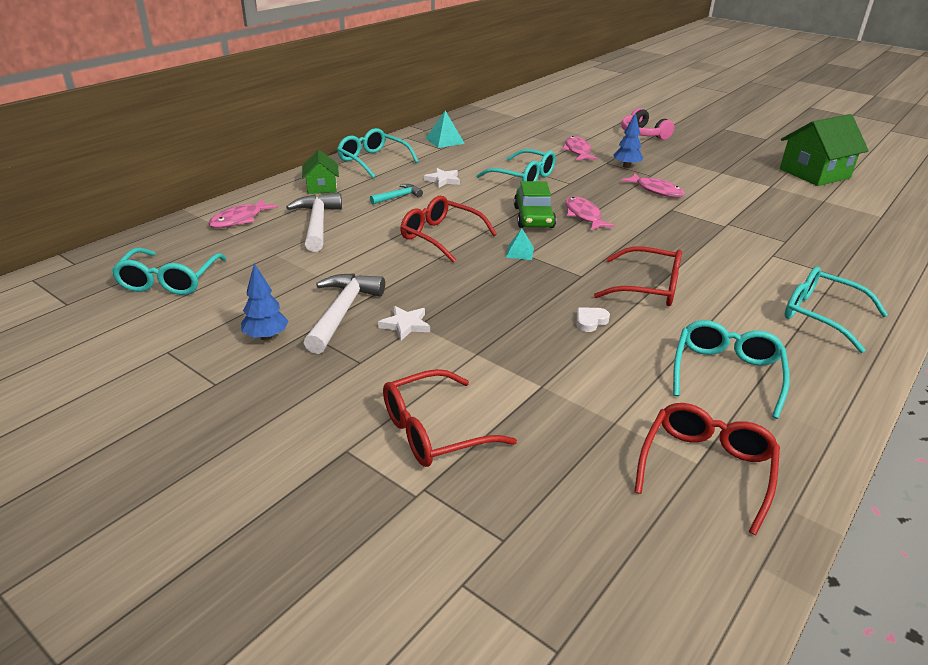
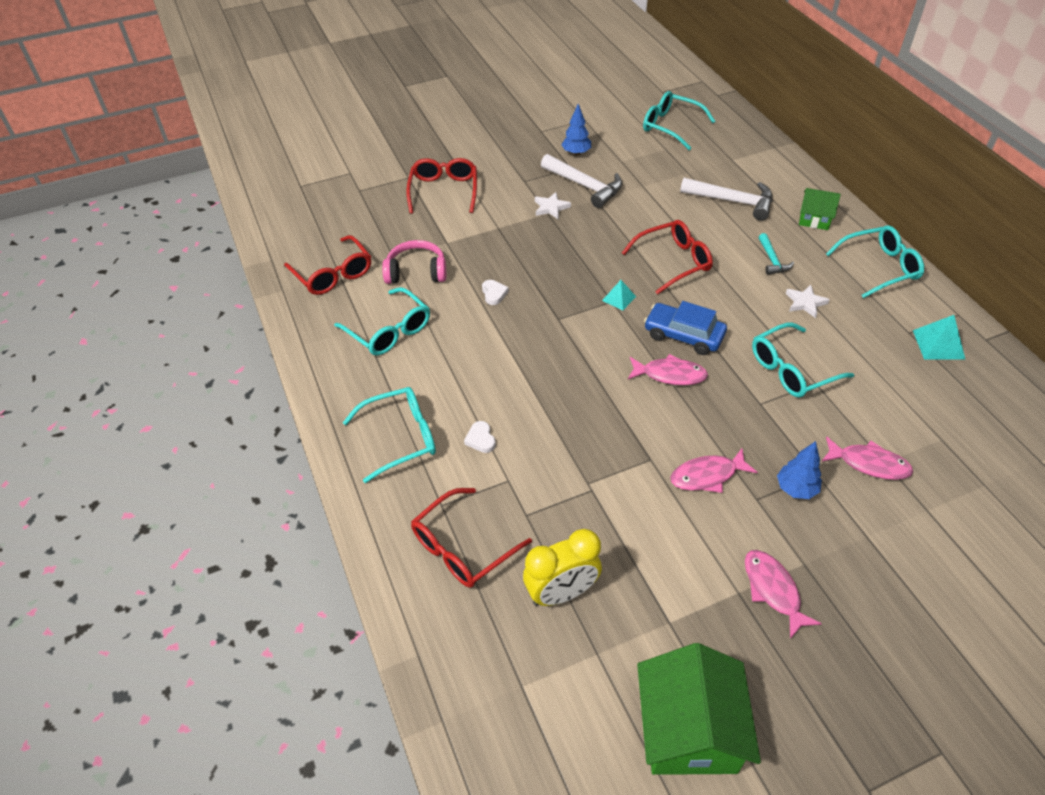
camera: 120 degrees right, 15 degrees up
pink fish [208,199,278,228] -> pink fish moved to [745,550,822,639]
green car [514,181,556,228] -> blue car [644,301,727,355]
red glasses [594,246,682,306] -> red glasses moved to [411,488,532,588]
pink headphones [621,108,674,140] -> pink headphones moved to [382,240,446,284]
none -> white heart [464,421,496,453]
none -> yellow clock [523,529,602,606]

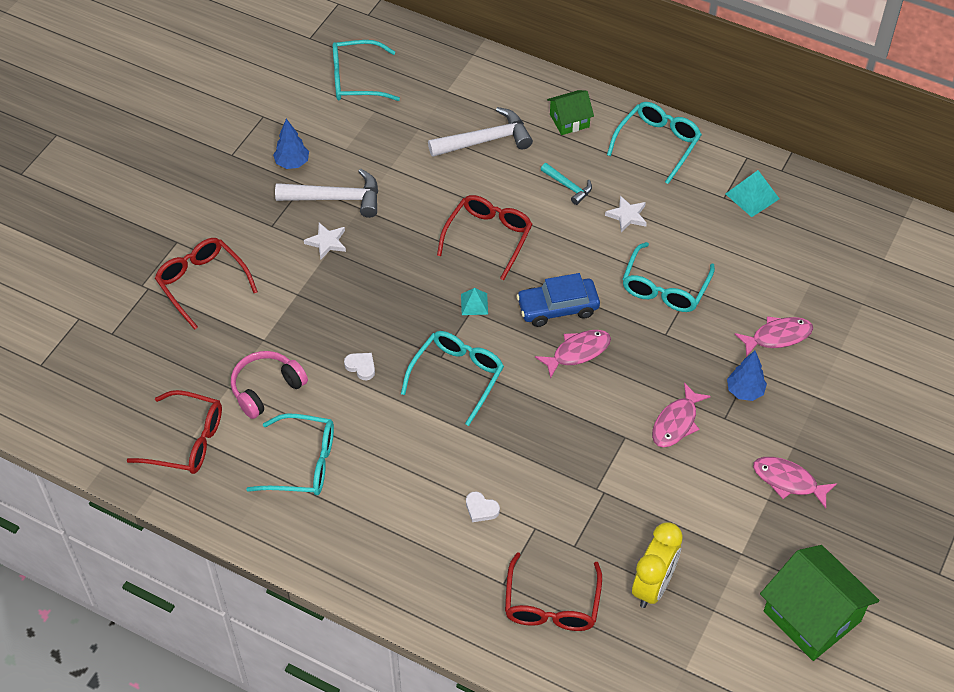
camera: 40 degrees left, 5 degrees up
turquoise glasses [343,387,436,483] -> turquoise glasses moved to [401,331,504,426]

